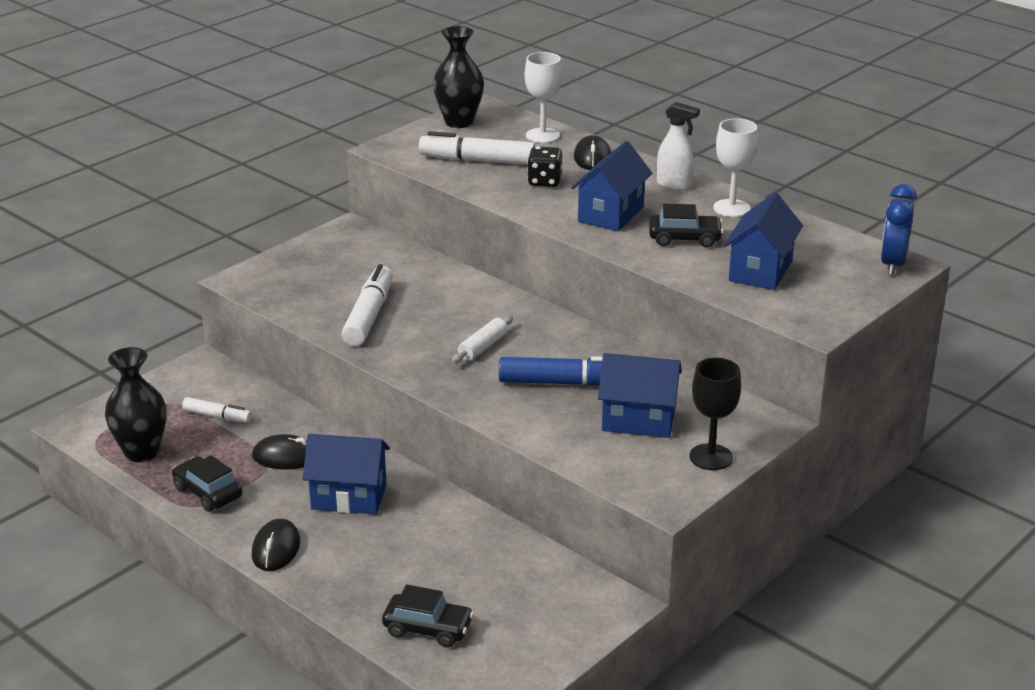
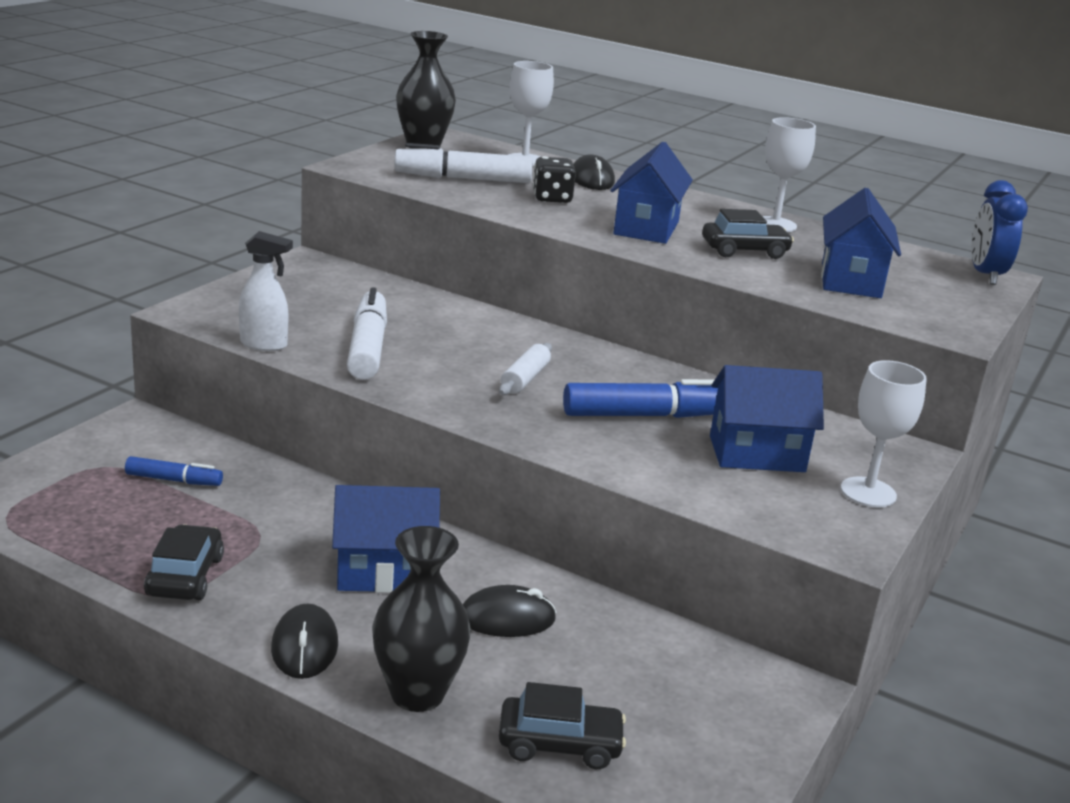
camera: 15 degrees left, 5 degrees down
black vase [105,347,167,462] -> black vase moved to [372,526,471,712]
black car [172,455,243,512] -> black car turned 60 degrees clockwise [144,524,224,600]
white marker [182,397,252,423] -> blue marker [125,456,223,486]
black mouse [252,434,307,469] -> black mouse moved to [463,585,557,637]
white spray bottle [657,102,700,190] -> white spray bottle moved to [239,231,293,351]
black goblet [689,358,741,470] -> white goblet [841,360,927,508]

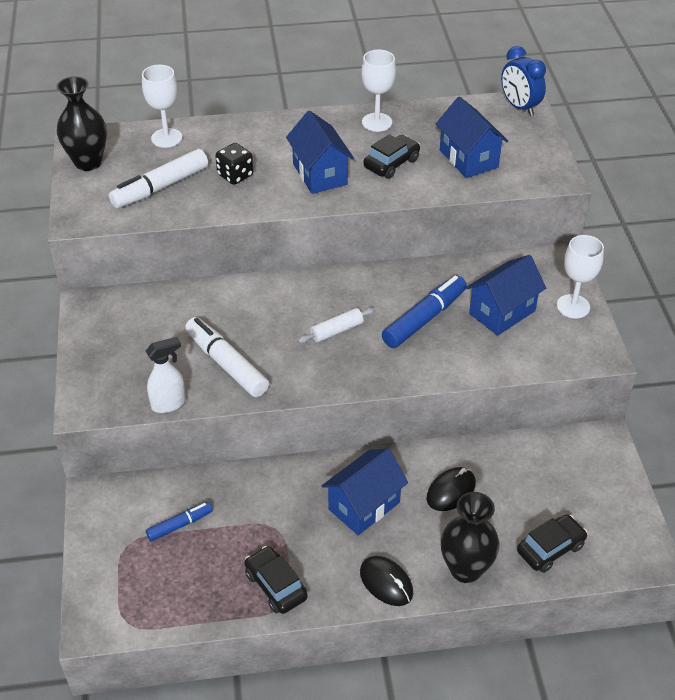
camera: 35 degrees left, 20 degrees up
white rolling pin [499,343,552,395] -> white rolling pin turned 75 degrees clockwise [298,307,375,343]
black mouse [573,154,615,190] -> none

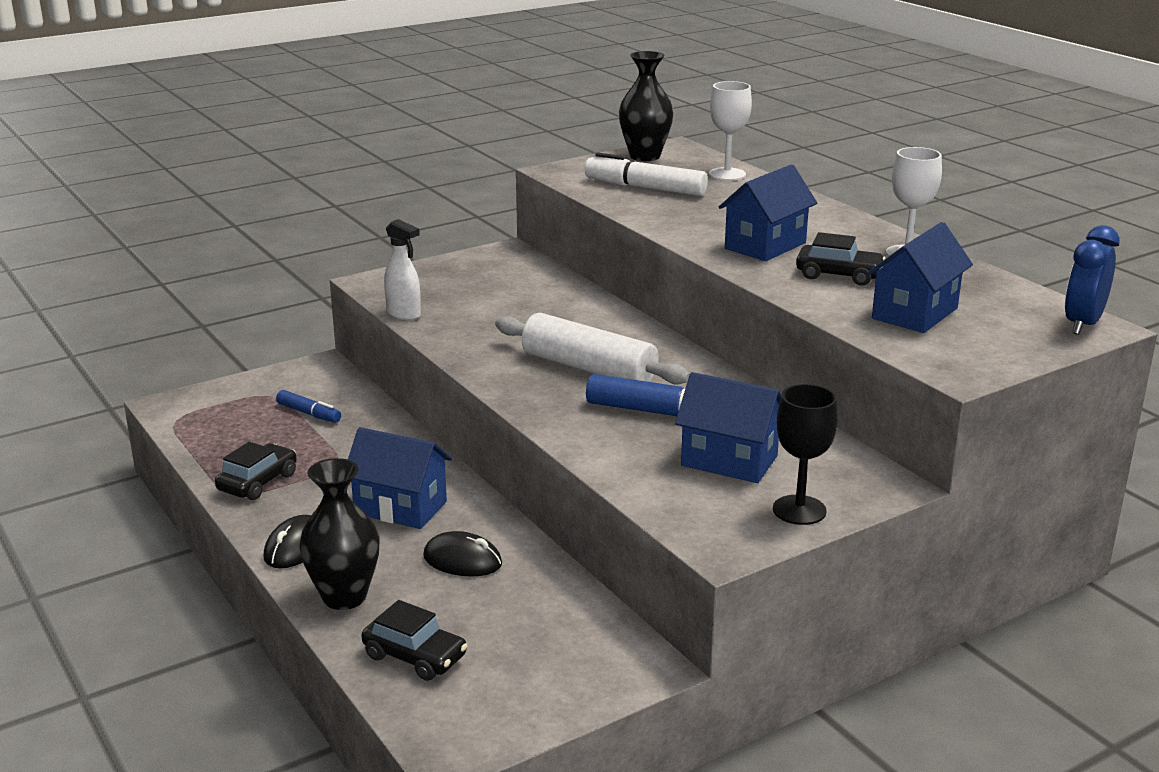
camera: 65 degrees right, 20 degrees down
white marker [185,317,269,397] -> none
black dice [215,143,253,185] -> none
white rolling pin [298,307,375,343] -> white rolling pin [495,313,690,385], size x2.00
white goblet [557,235,604,319] -> black goblet [773,384,838,525]

